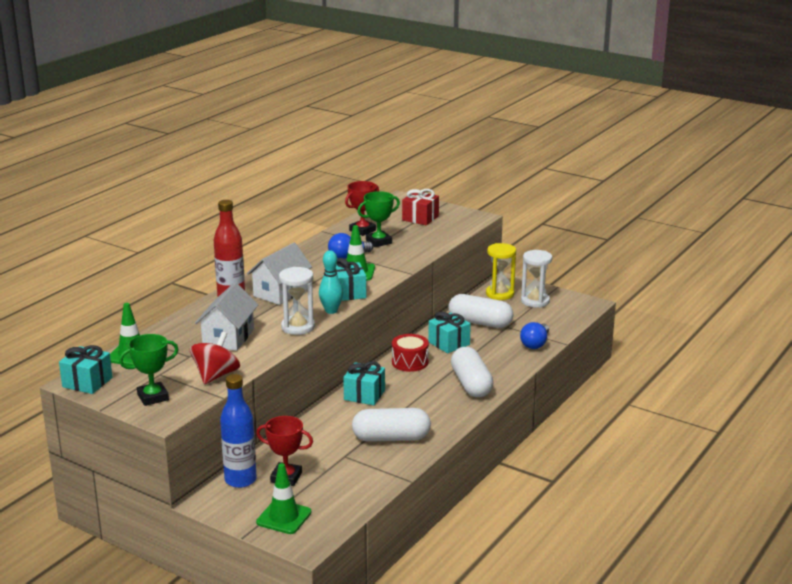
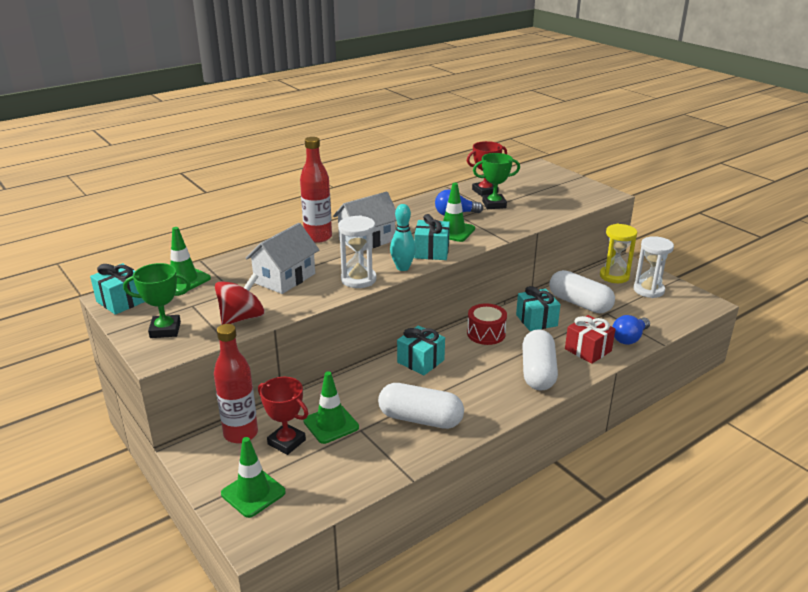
camera: 20 degrees right, 5 degrees up
blue bottle [220,374,257,488] -> red bottle [214,324,258,443]
red gift [402,189,439,225] -> red gift moved to [565,315,615,364]
none -> green traffic cone [303,371,359,444]

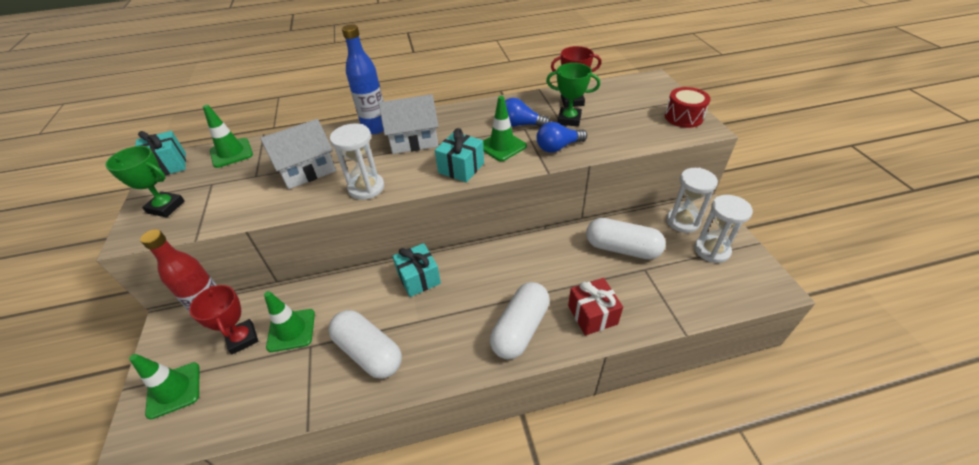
camera: 25 degrees right, 15 degrees up
red spinning top [215,273,265,325] -> none
red bottle [300,137,332,243] -> blue bottle [342,24,384,134]
turquoise bowling pin [390,204,416,271] -> none
red drum [467,303,507,345] -> red drum moved to [665,87,710,128]
turquoise gift [516,286,561,331] -> none
white capsule [549,270,615,313] -> white capsule turned 45 degrees counterclockwise [586,218,666,260]
yellow hourglass [600,224,637,283] -> white hourglass [667,168,718,233]
blue light bulb [612,315,650,345] -> blue light bulb moved to [537,122,587,152]

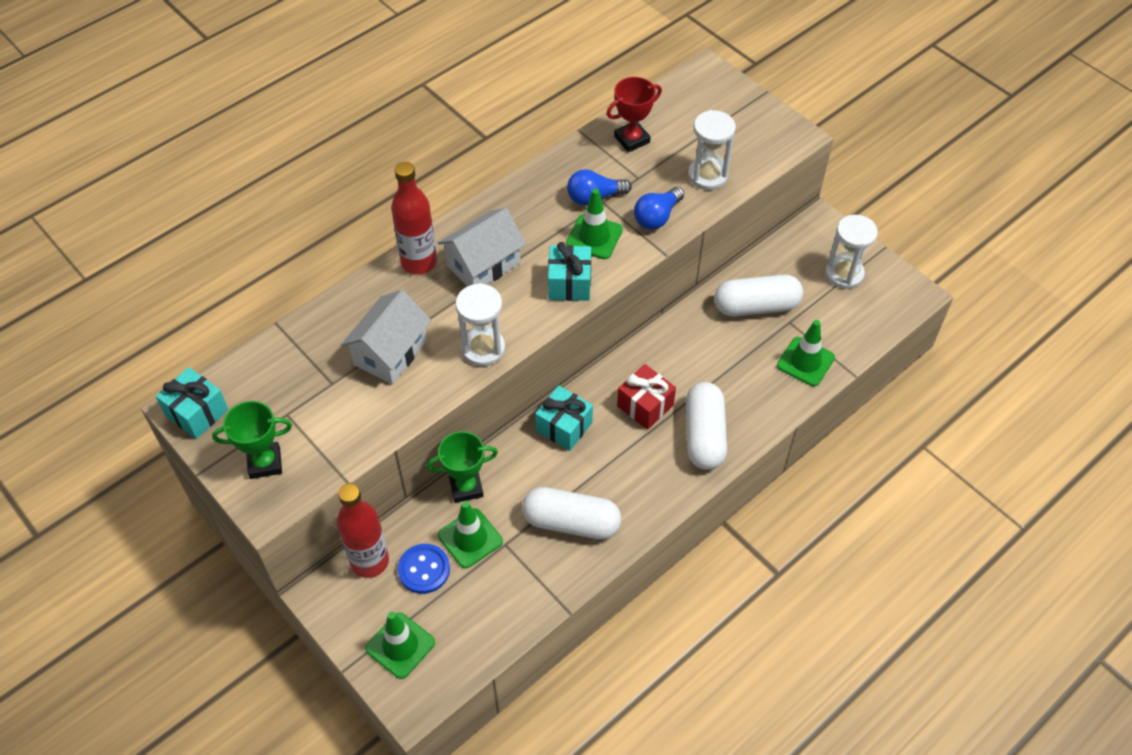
camera: 30 degrees left, 10 degrees up
red trophy [189,285,259,354] -> blue button [398,544,450,594]
green traffic cone [203,105,253,168] -> green traffic cone moved to [777,320,835,386]
blue bottle [342,24,384,134] -> red bottle [391,162,437,274]
green trophy [546,63,600,126] -> green trophy moved to [427,431,498,503]
red gift [568,278,623,336] -> red gift moved to [617,364,676,430]
red drum [665,87,710,128] -> none
white hourglass [667,168,718,233] -> white hourglass moved to [688,110,736,190]

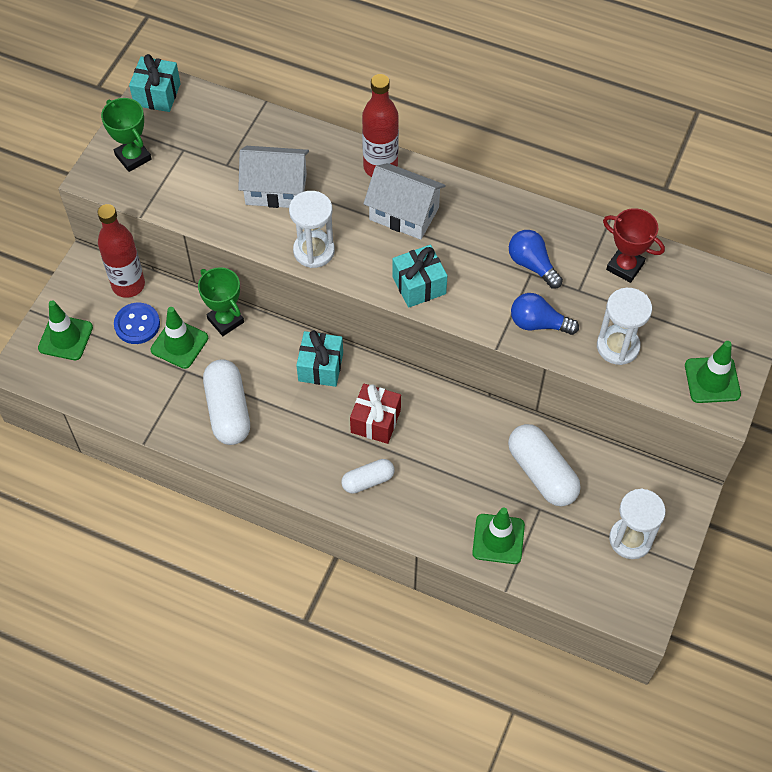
camera: 65 degrees right, 5 degrees up
green traffic cone [566,189,623,259] -> green traffic cone moved to [685,341,741,403]
white capsule [686,382,727,470] -> white capsule [341,459,395,494], size x0.58

